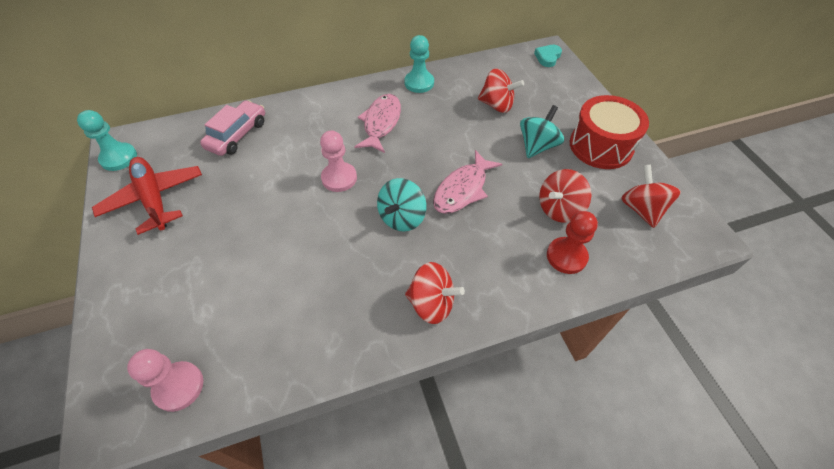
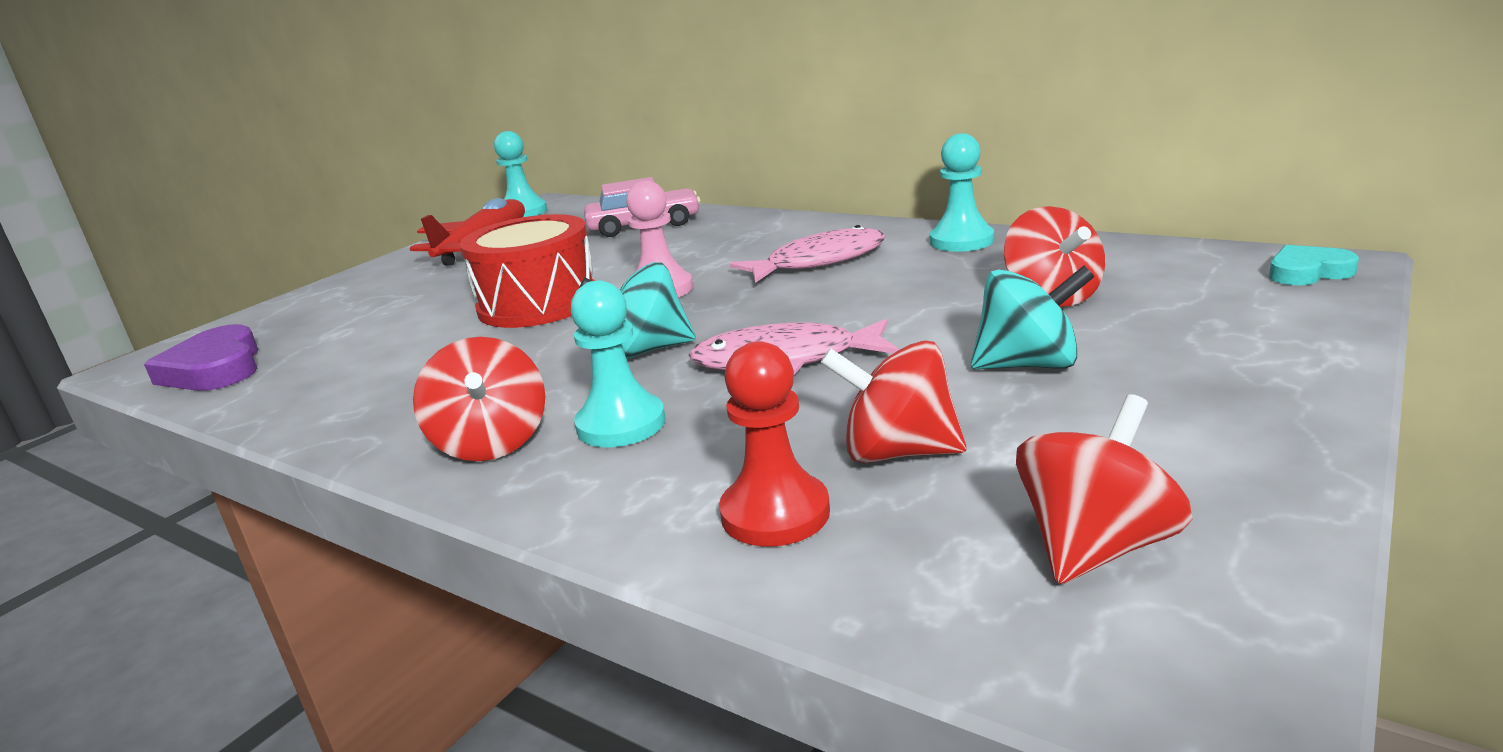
camera: 55 degrees right, 30 degrees down
pink pawn [127,349,204,412] -> purple heart [144,324,258,391]
red drum [570,95,649,169] -> red drum moved to [459,214,595,328]
none -> turquoise pawn [571,280,666,448]

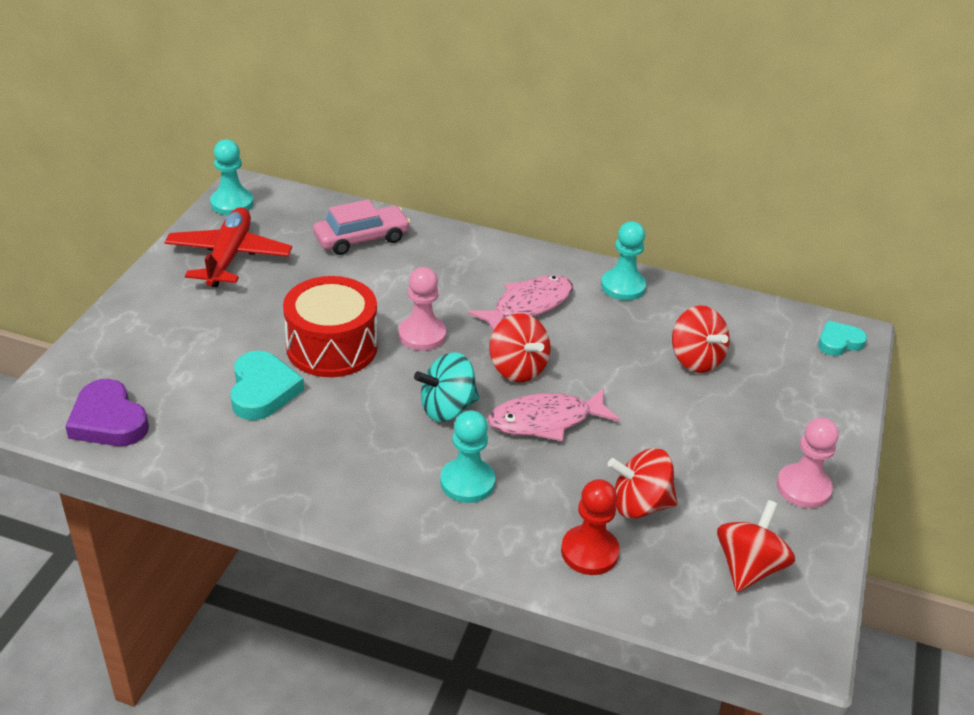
camera: 20 degrees left, 15 degrees up
red spinning top [413,337,546,461] -> red spinning top moved to [490,313,550,382]
turquoise spinning top [971,265,1094,369] -> none
none -> turquoise heart [230,351,304,420]
none -> pink pawn [777,417,839,508]

